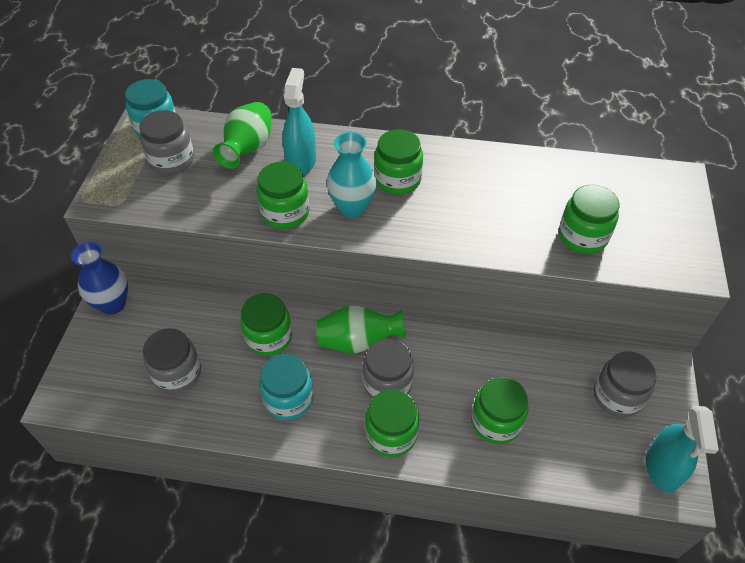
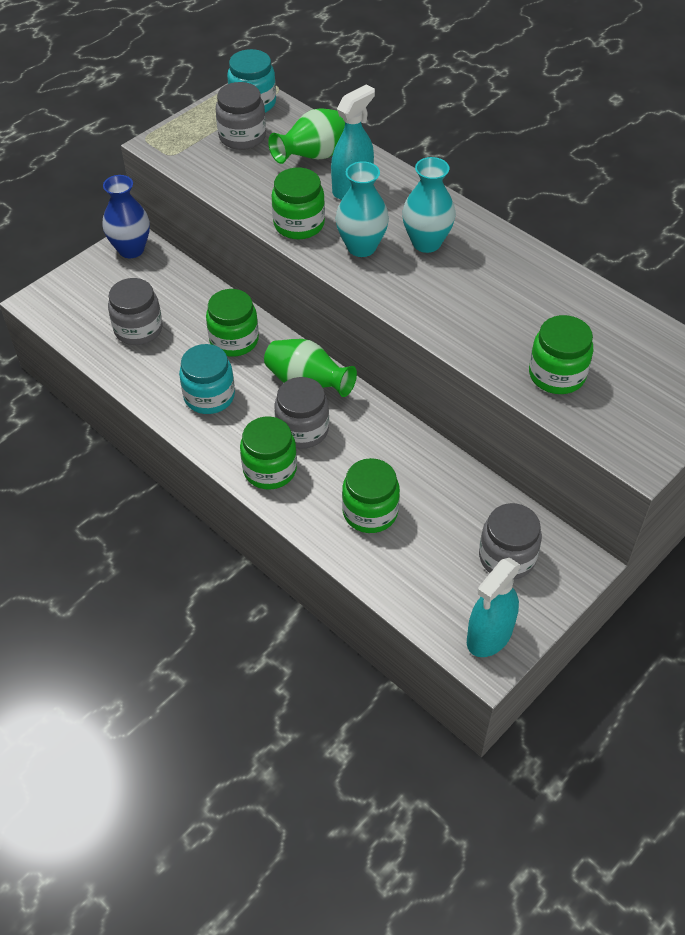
camera: 35 degrees right, 0 degrees up
green jar [374,129,423,195] -> turquoise vase [402,157,455,253]

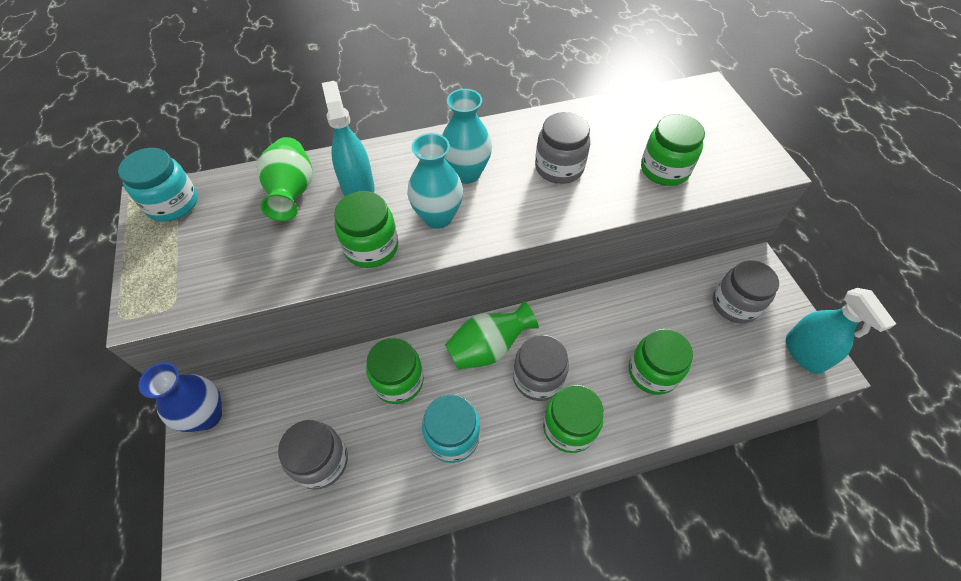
camera: 60 degrees left, 5 degrees up
grey jar [216,82,266,150] -> grey jar moved to [535,112,590,184]

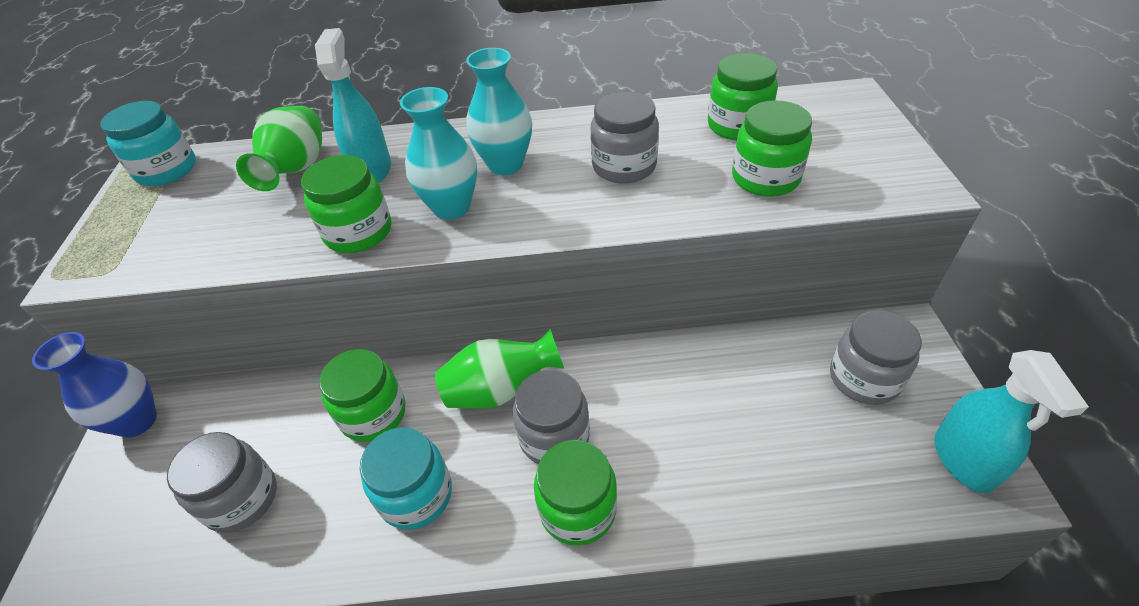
camera: 15 degrees right, 10 degrees down
green jar [629,329,693,395] -> green jar moved to [708,53,778,140]

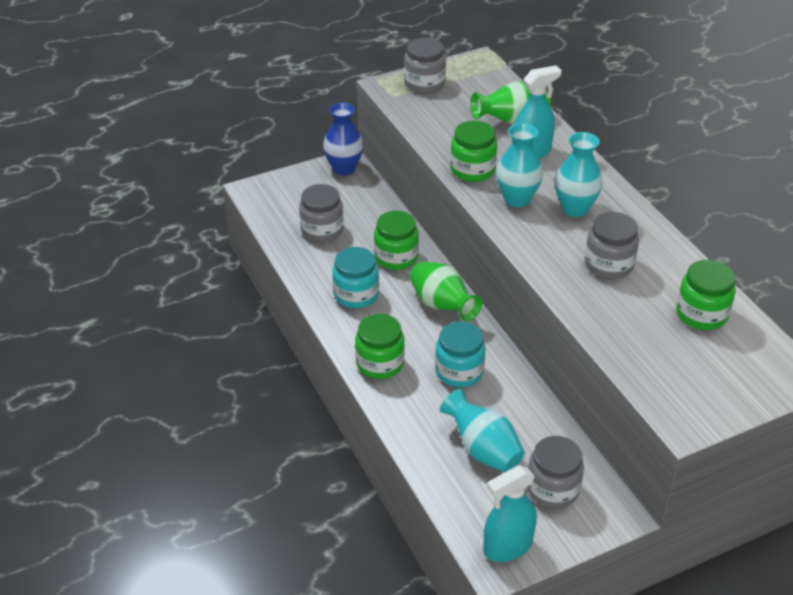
camera: 65 degrees right, 5 degrees down
turquoise jar [100,101,196,186] -> turquoise jar moved to [435,322,485,387]
grey jar [513,370,590,464] -> grey jar moved to [404,38,446,94]
green jar [732,100,812,197] -> none
none -> turquoise vase [440,389,525,473]

